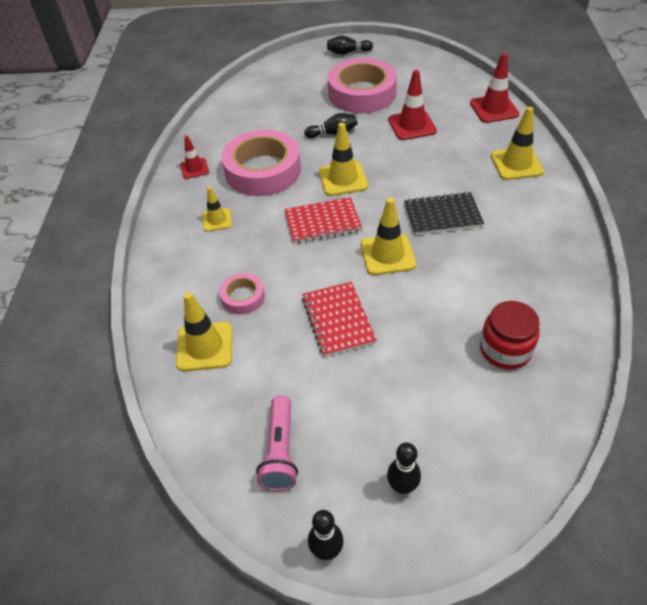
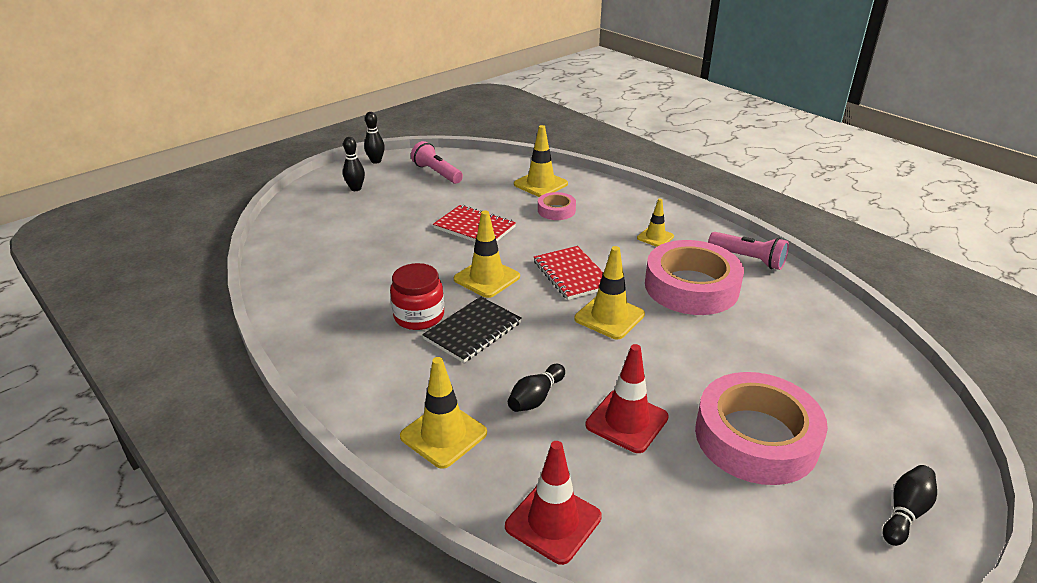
camera: 135 degrees right, 15 degrees down
red traffic cone [180,136,209,179] -> pink flashlight [708,232,789,270]
red notebook [284,197,362,243] -> red notebook turned 60 degrees counterclockwise [534,246,603,300]
black bowling pin [305,113,357,138] -> black bowling pin moved to [508,364,565,412]
red jar [480,301,540,369] -> red jar moved to [390,263,444,330]

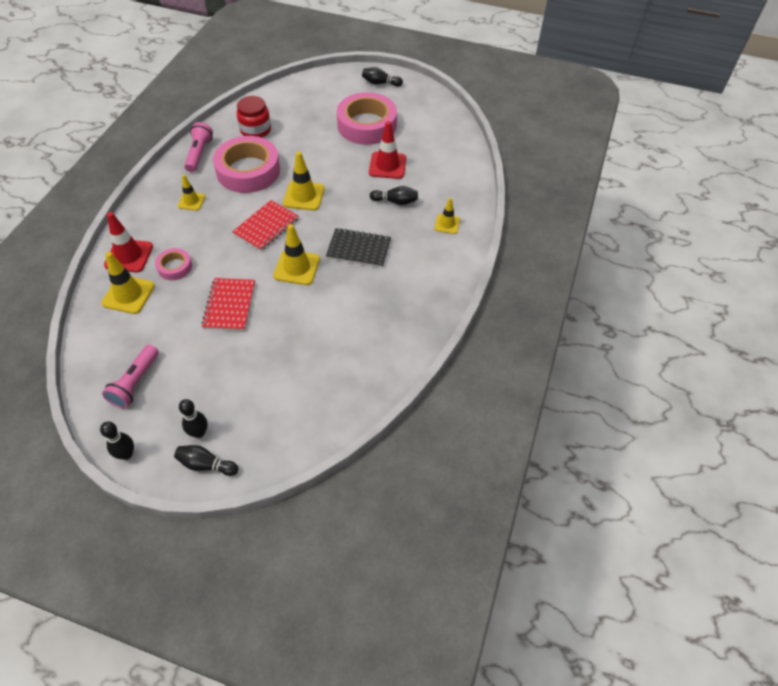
camera: 120 degrees left, 20 degrees up
red jar [390,263,444,330] -> red jar moved to [237,96,271,138]
yellow traffic cone [400,357,487,469] -> yellow traffic cone [434,198,460,234], size x0.62
red traffic cone [505,441,602,565] -> red traffic cone moved to [104,212,153,272]
none -> black bowling pin [174,445,238,476]

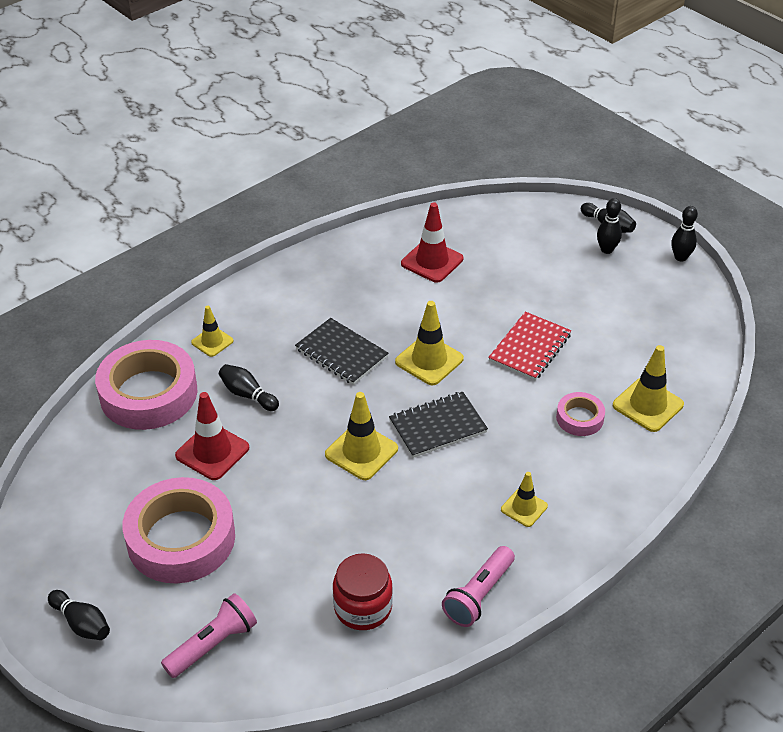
camera: 150 degrees left, 10 degrees down
pink flashlight [102,345,159,408] -> pink flashlight moved to [161,593,257,678]
red traffic cone [104,212,153,272] -> red traffic cone moved to [401,203,463,283]
pink tape [213,136,280,193] -> pink tape moved to [95,340,197,430]
red notebook [232,200,299,251] -> black notebook [389,392,488,458]

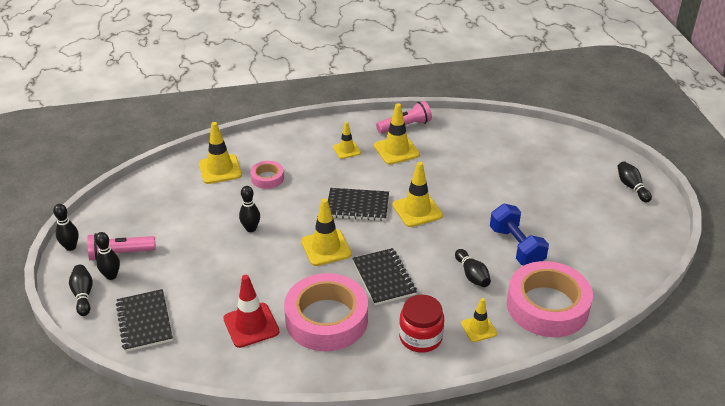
camera: 150 degrees left, 5 degrees down
pink tape [122,477,235,583] -> pink tape moved to [284,273,368,351]
pink flashlight [161,593,257,678] -> pink flashlight moved to [87,233,156,261]
red traffic cone [175,392,249,480] -> blue dumbbell [490,204,549,265]
red jar [333,553,393,630] -> red jar moved to [399,295,444,353]
red notebook [488,312,571,381] -> black bowling pin [239,186,260,232]
none -> black notebook [116,289,173,352]
none -> yellow traffic cone [374,103,420,165]

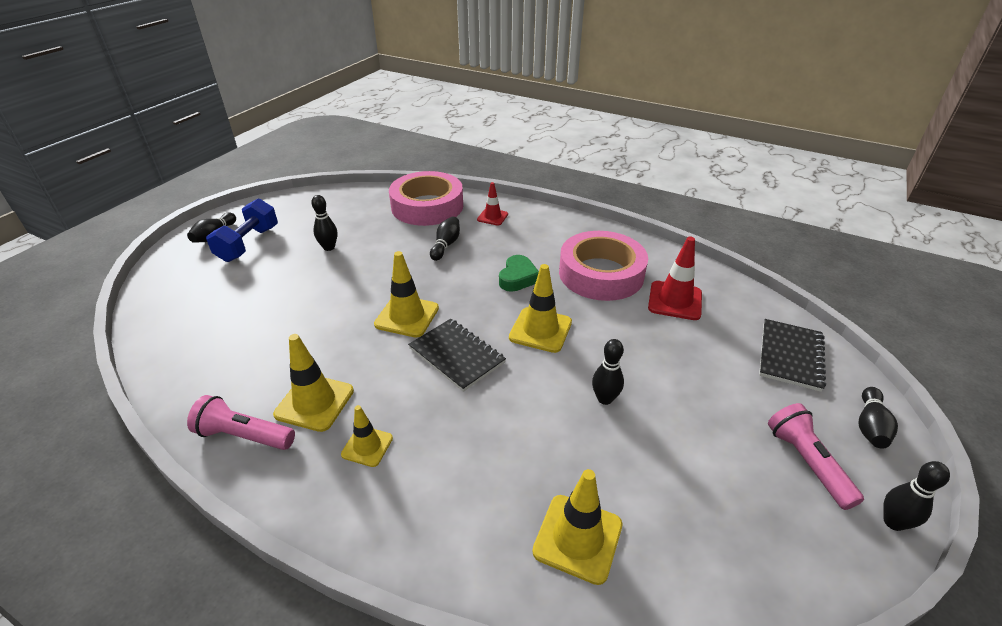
camera: 140 degrees left, 0 degrees up
pink flashlight [87,233,156,261] -> pink flashlight turned 135 degrees counterclockwise [768,403,864,510]
black bowling pin [95,232,120,280] -> black bowling pin moved to [311,195,337,251]
pink tape [250,161,284,189] -> none
black notebook [352,248,417,305] -> green heart [499,255,539,292]
red jar [399,295,444,353] -> none
yellow traffic cone [461,298,497,342] -> red traffic cone [477,182,508,226]
blue dumbbell [490,204,549,265] -> blue dumbbell moved to [206,198,278,262]

